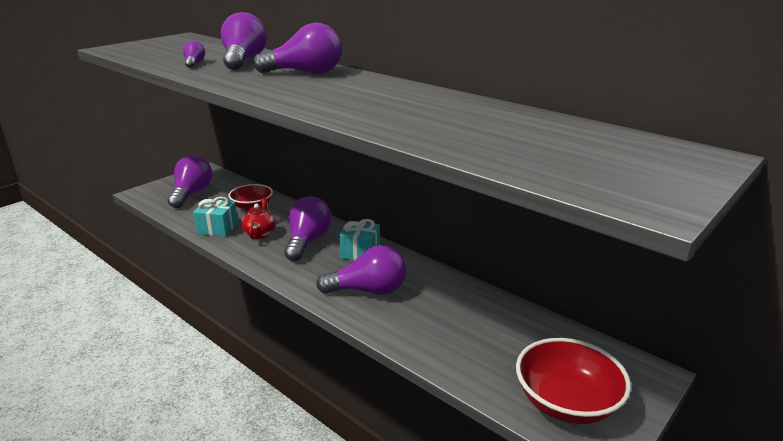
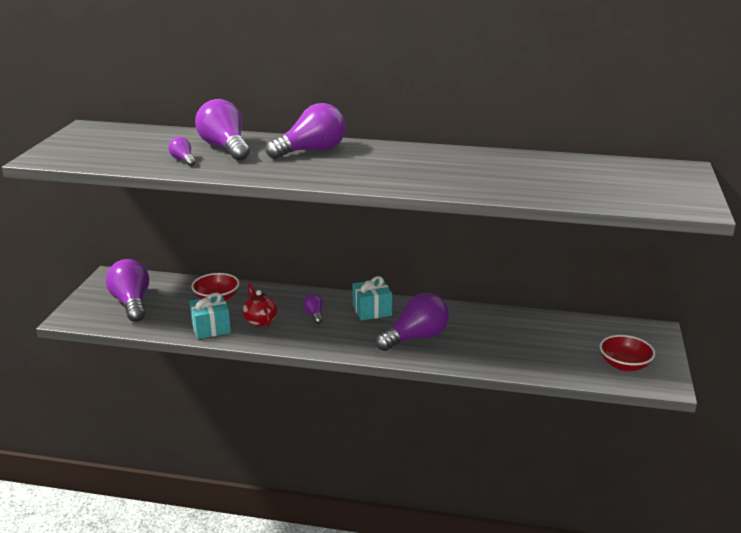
camera: 30 degrees left, 0 degrees up
purple light bulb [284,197,332,261] -> purple light bulb [303,294,323,324], size x0.47
red bowl [516,338,631,424] -> red bowl [600,335,655,371], size x0.66

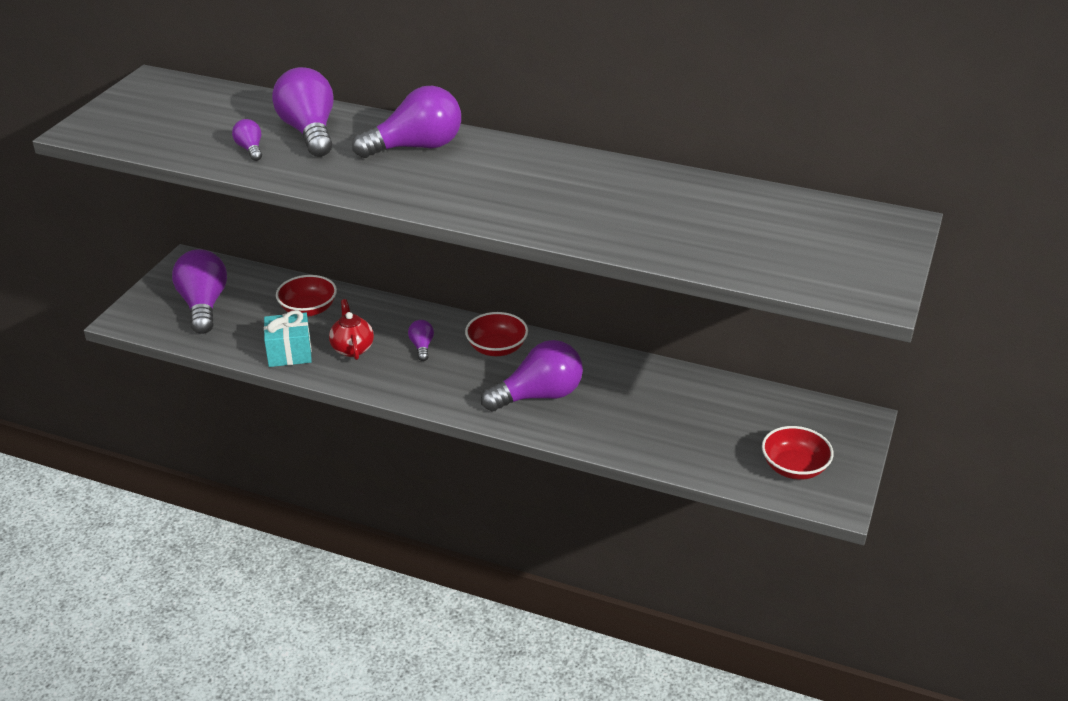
camera: 10 degrees right, 10 degrees up
turquoise gift [352,276,392,320] -> red bowl [465,312,528,356]

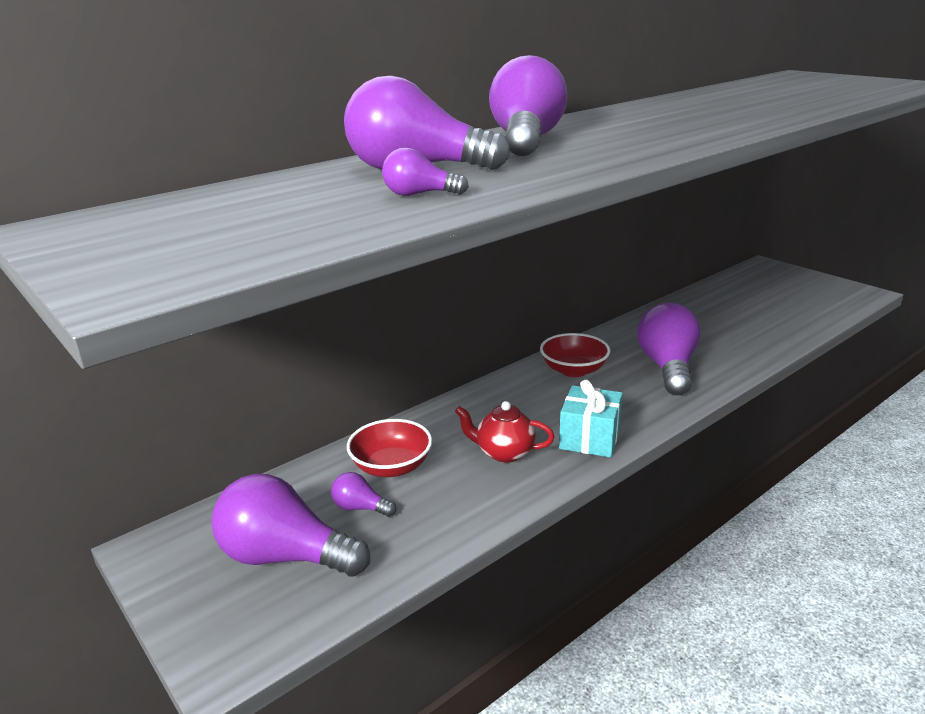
camera: 60 degrees left, 10 degrees down
turquoise gift [264,310,312,367] -> turquoise gift moved to [559,380,623,458]
purple light bulb [408,320,434,361] -> purple light bulb moved to [331,472,396,517]
red bowl [762,426,833,480] -> none

